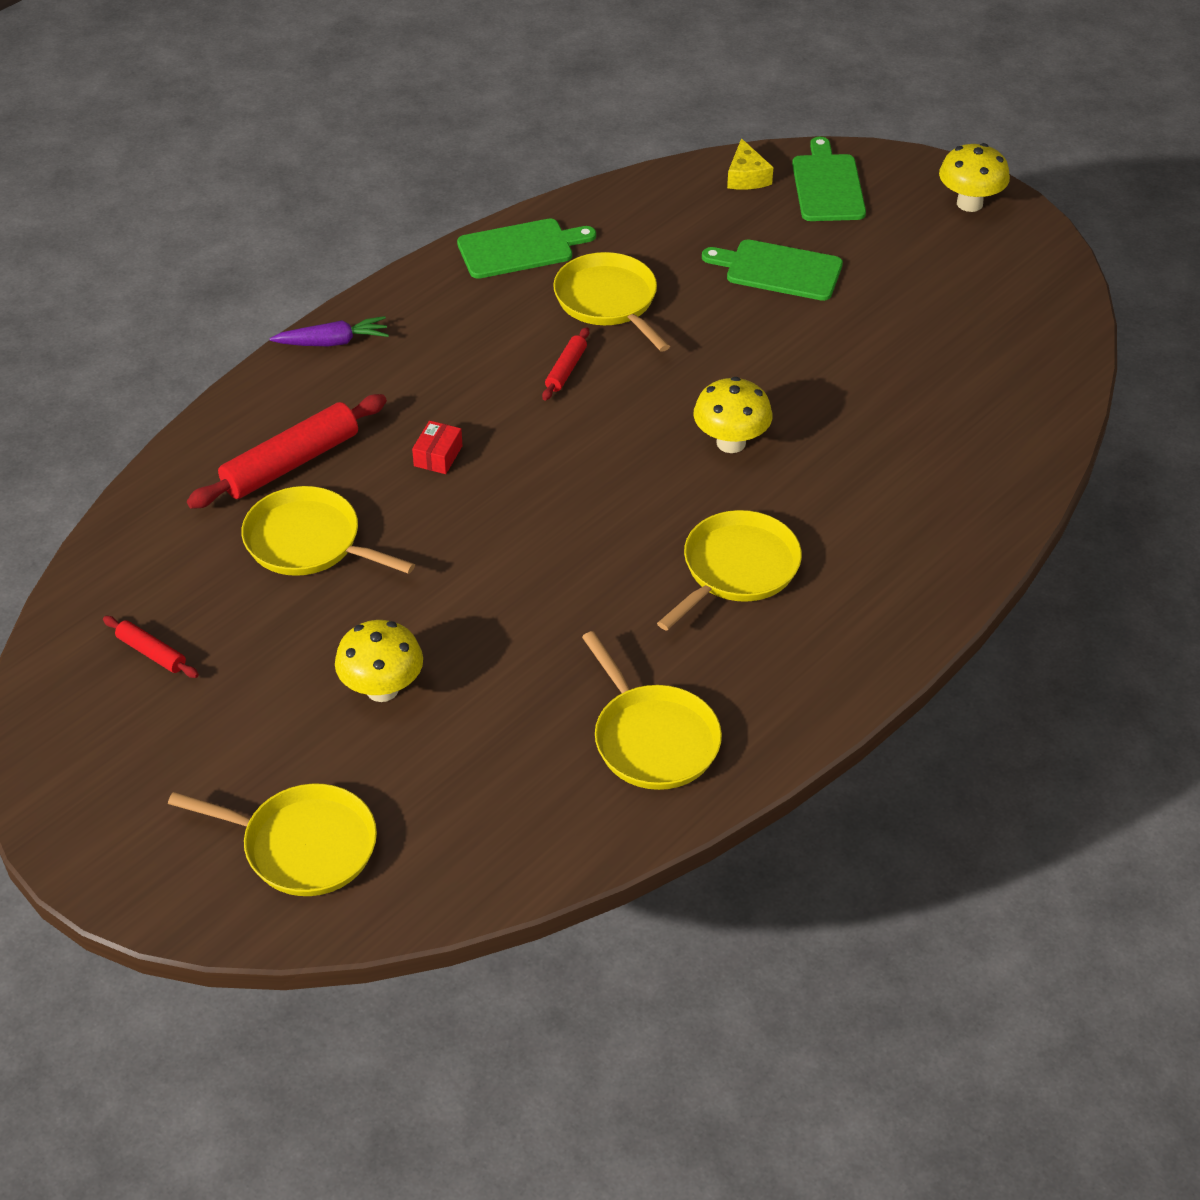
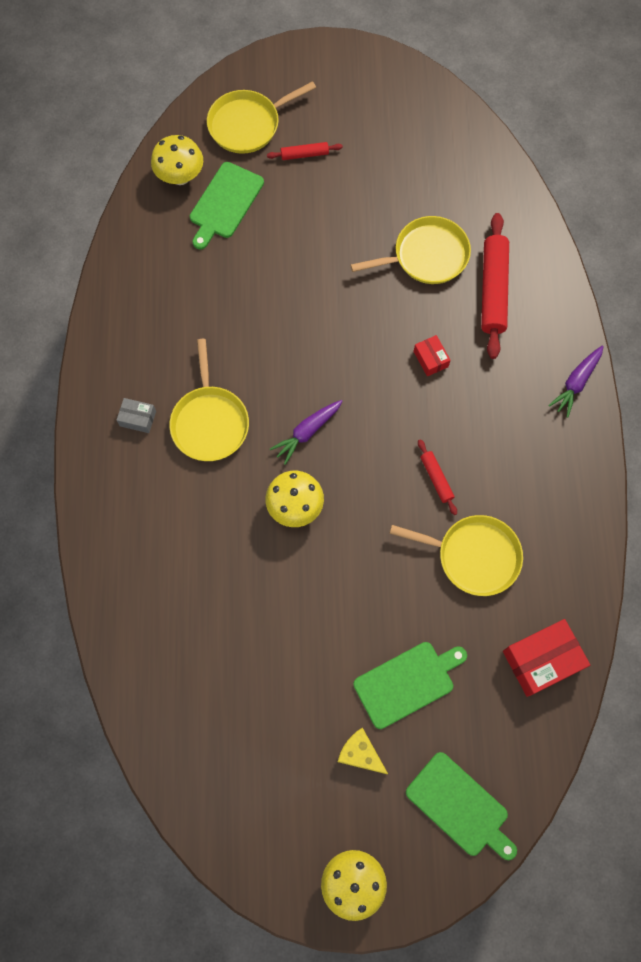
camera: 135 degrees right, 25 degrees up
red rolling pin [103,616,199,678] -> red rolling pin moved to [267,142,343,160]
yellow mushroom [335,620,423,702] -> yellow mushroom moved to [151,135,203,185]
green cutting board [457,218,596,279] -> green cutting board moved to [190,162,264,250]
yellow pan [582,631,722,790] -> none
yellow cheese [727,138,773,190] -> yellow cheese moved to [338,728,388,774]
none -> grey box [116,398,156,433]
none -> purple carrot [270,400,342,465]
none -> red box [503,619,590,697]

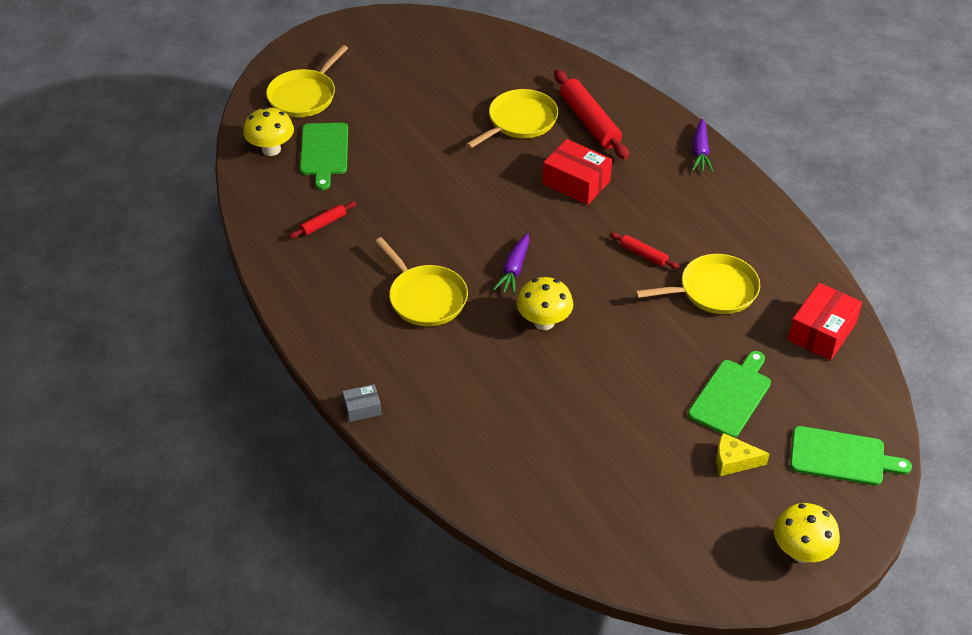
camera: 30 degrees left, 25 degrees down
grey box [116,398,156,433] -> grey box moved to [342,384,382,422]
red rolling pin [267,142,343,160] -> red rolling pin moved to [289,202,356,238]
red box [413,335,451,376] -> red box [543,139,612,205], size x1.89

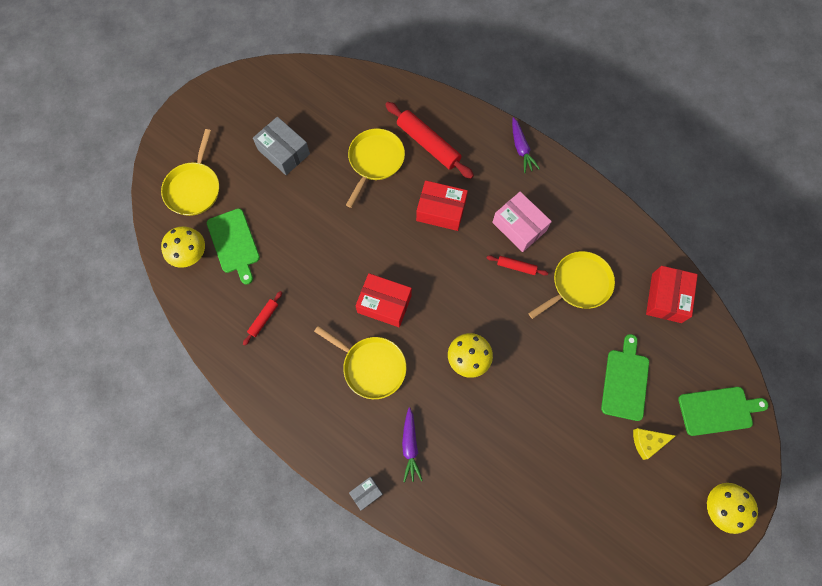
camera: 20 degrees left, 25 degrees up
purple carrot [493,233,529,295] -> purple carrot moved to [402,408,423,482]
none -> grey box [253,117,310,175]
none -> red box [356,273,412,327]
none -> pink box [492,192,552,252]

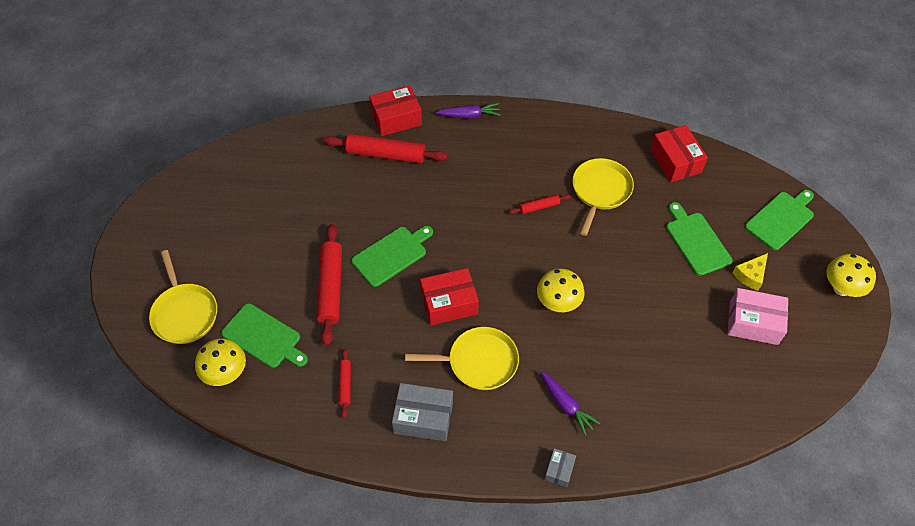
camera: 35 degrees left, 15 degrees down
grey box [253,117,310,175] -> grey box moved to [392,383,453,441]
yellow pan [346,129,405,208] -> none
red box [416,180,468,231] -> red box moved to [369,85,422,136]
pink box [492,192,552,252] -> pink box moved to [728,288,788,345]
purple carrot [512,117,540,173] -> purple carrot turned 45 degrees counterclockwise [436,103,501,119]
none -> red rolling pin [317,224,342,346]
none -> green cutting board [352,226,433,287]

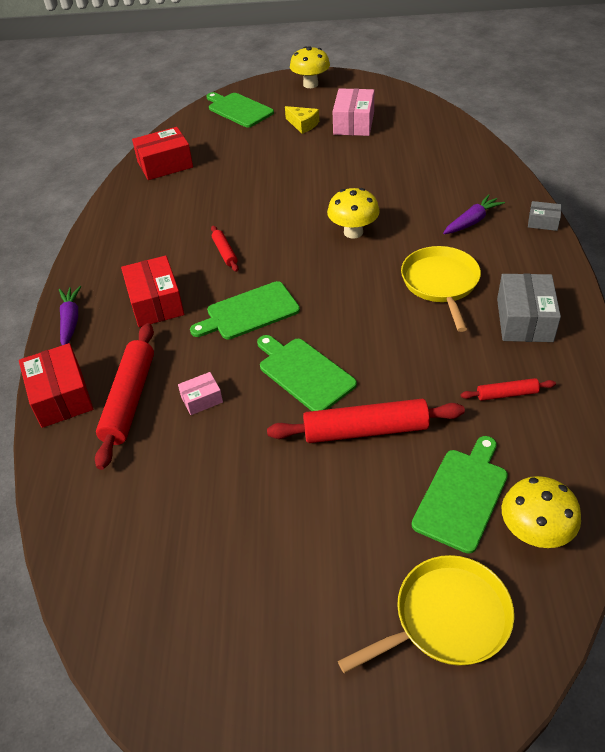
camera: 90 degrees left, 10 degrees down
red box [420,268,479,325] -> red box moved to [121,255,184,327]
yellow pan [572,158,634,236] -> none
green cutting board [666,202,732,276] -> green cutting board moved to [190,281,300,340]
none -> pink box [178,372,223,415]

